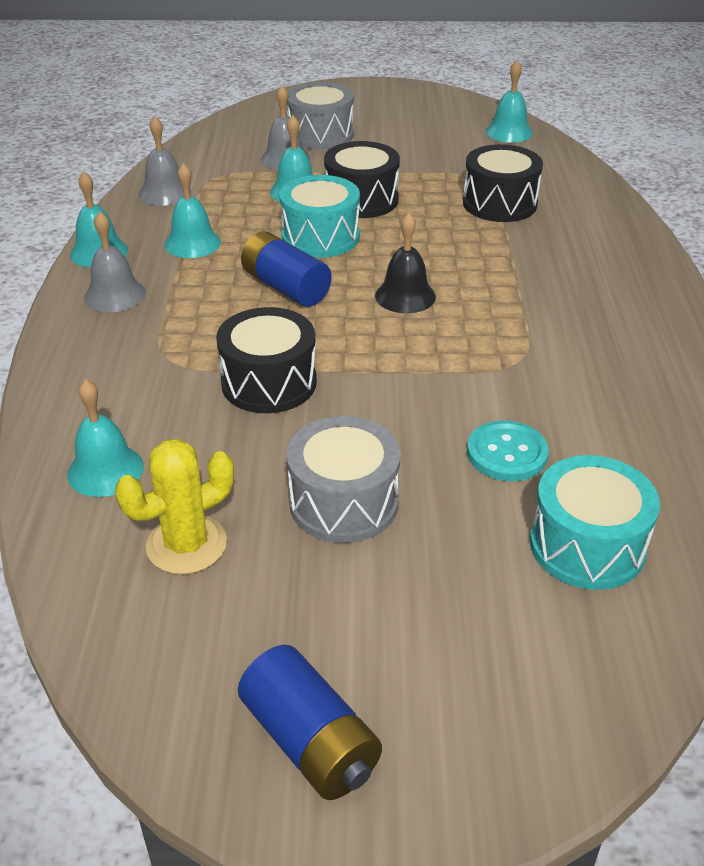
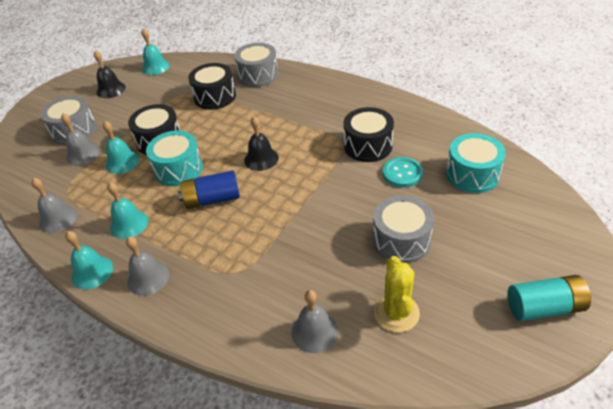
camera: 55 degrees left, 5 degrees up
turquoise bell [67,379,144,497] -> grey bell [292,290,338,353]
black drum [216,307,317,413] -> black drum moved to [344,107,394,162]
blue battery [238,645,382,800] -> turquoise battery [507,275,591,321]
none -> black bell [94,50,126,98]
none -> grey drum [234,43,279,87]

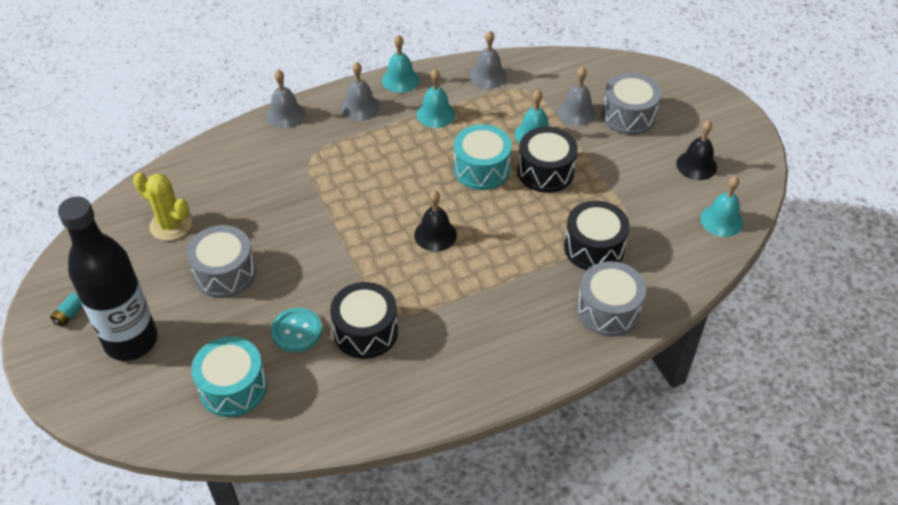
camera: 120 degrees right, 5 degrees up
blue battery [178,170,240,209] -> none
grey bell [292,290,338,353] -> grey bell moved to [267,70,305,129]
turquoise battery [507,275,591,321] -> turquoise battery [50,293,82,327], size x0.48
none -> black bottle [58,196,158,361]

